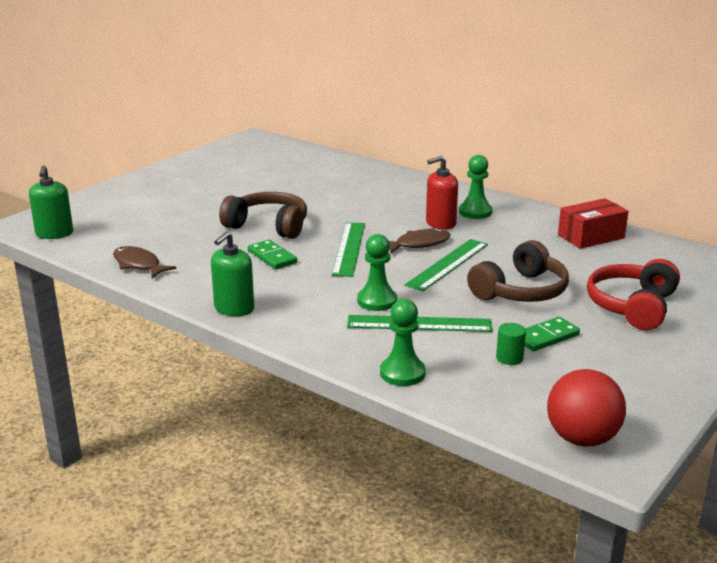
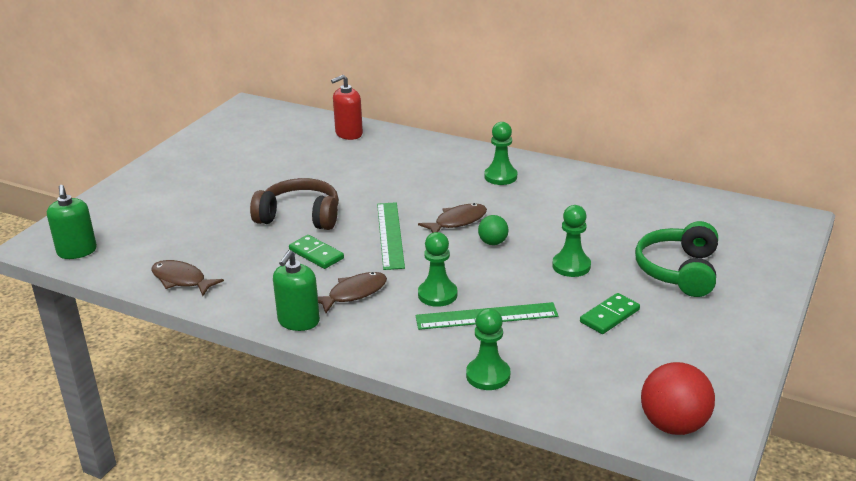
camera: 10 degrees left, 5 degrees up
green ruler [405,239,488,291] -> green ball [478,215,508,245]
red soap dispenser [426,156,458,230] -> red soap dispenser moved to [331,75,363,140]
brown headphones [467,240,569,302] -> green pawn [552,205,591,277]
green cylinder [496,323,526,365] -> none
red box [558,198,629,249] -> none
red headphones [587,259,680,330] -> green headphones [635,221,718,297]
none -> brown fish [318,272,387,313]

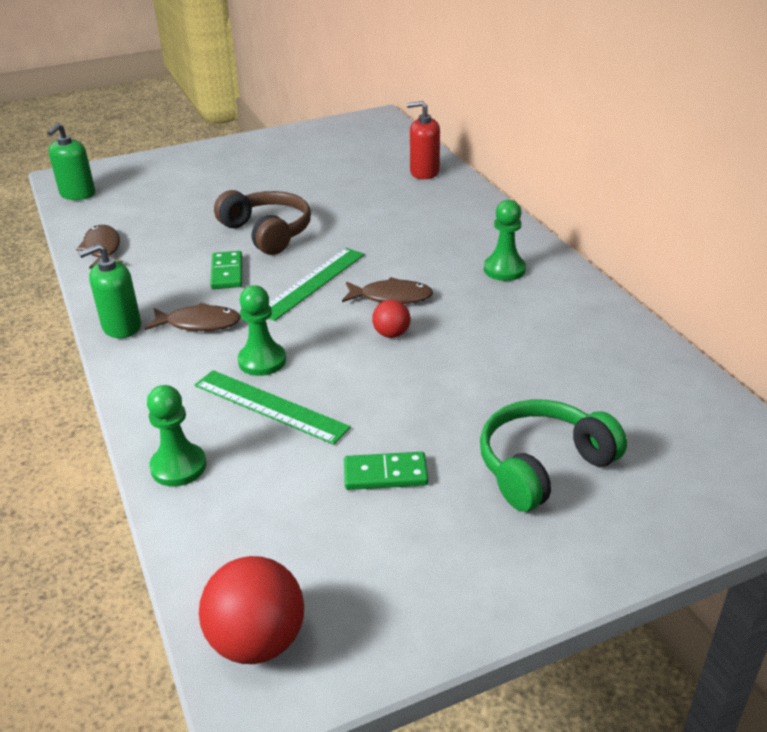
camera: 40 degrees right, 5 degrees up
green ball [478,215,508,245] -> red ball [372,300,410,338]
green pawn [552,205,591,277] -> none

